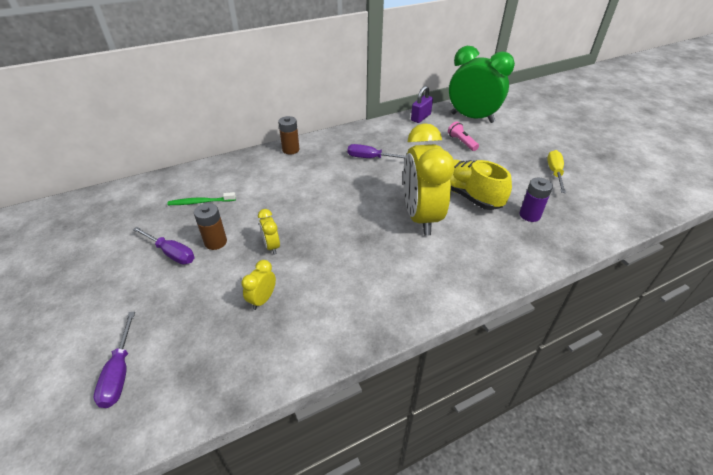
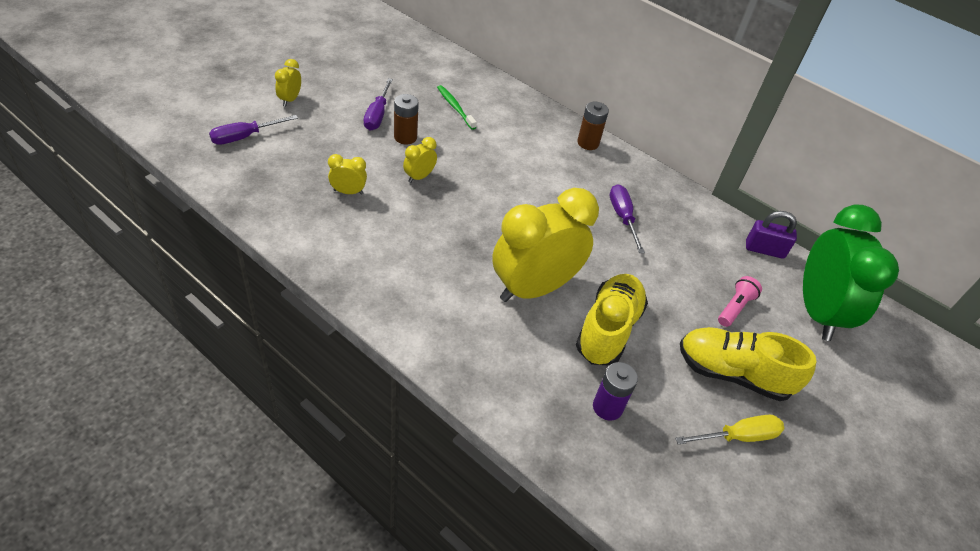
camera: 60 degrees right, 5 degrees up
none -> yellow clock [275,59,301,107]
none -> yellow shoe [680,327,817,401]

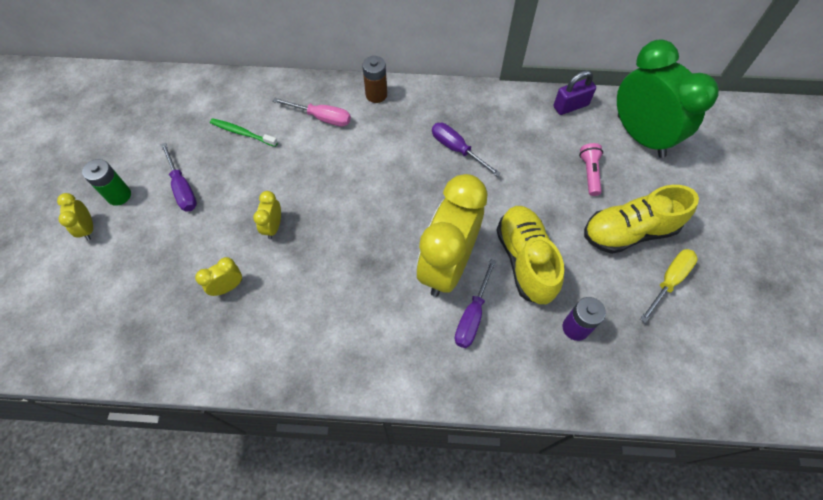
camera: 30 degrees left, 15 degrees up
purple screwdriver [209,115,298,145] -> purple screwdriver moved to [455,259,496,348]
brown battery [394,94,419,145] -> none
none -> green battery [82,159,131,206]
none -> pink screwdriver [272,98,351,126]

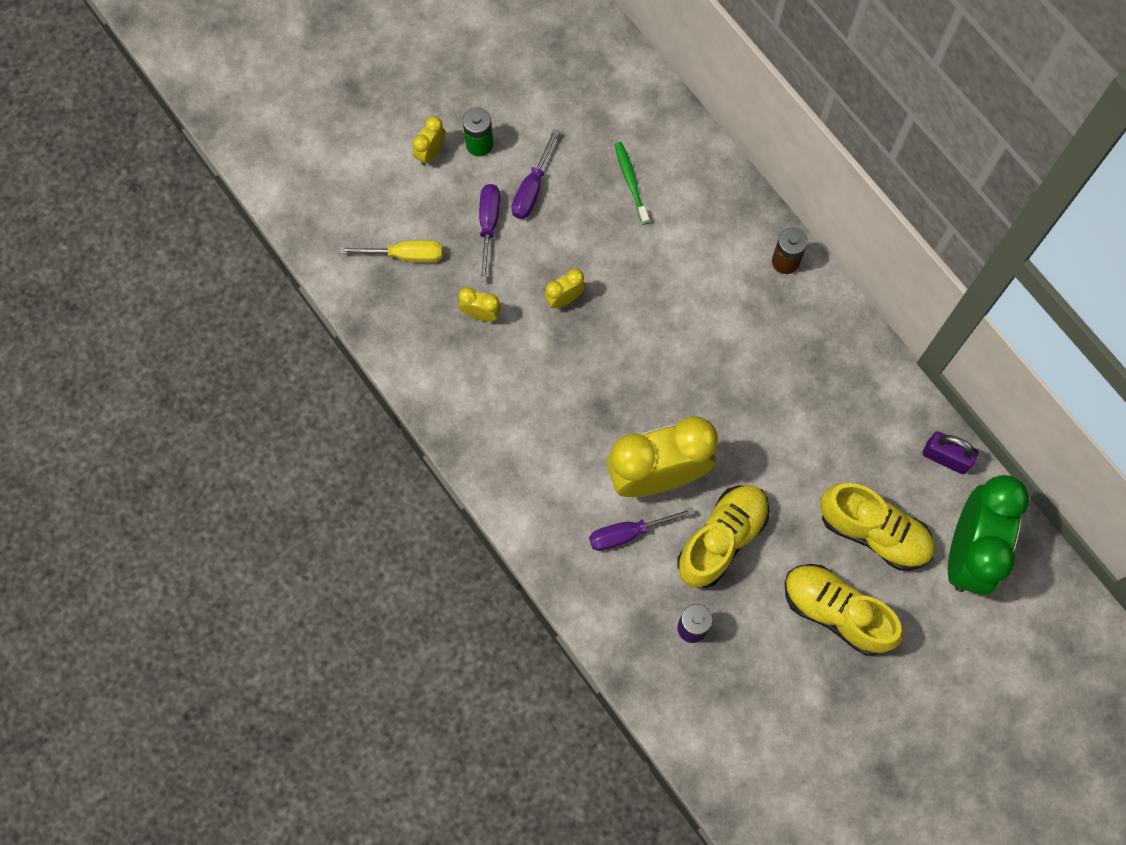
camera: 50 degrees right, 10 degrees up
pink screwdriver [272,98,351,126] -> none
purple screwdriver [432,123,501,177] -> purple screwdriver moved to [479,184,500,282]
pink flashlight [579,143,603,196] -> yellow shoe [820,483,935,570]
yellow screwdriver [640,249,698,323] -> yellow screwdriver moved to [339,240,443,262]

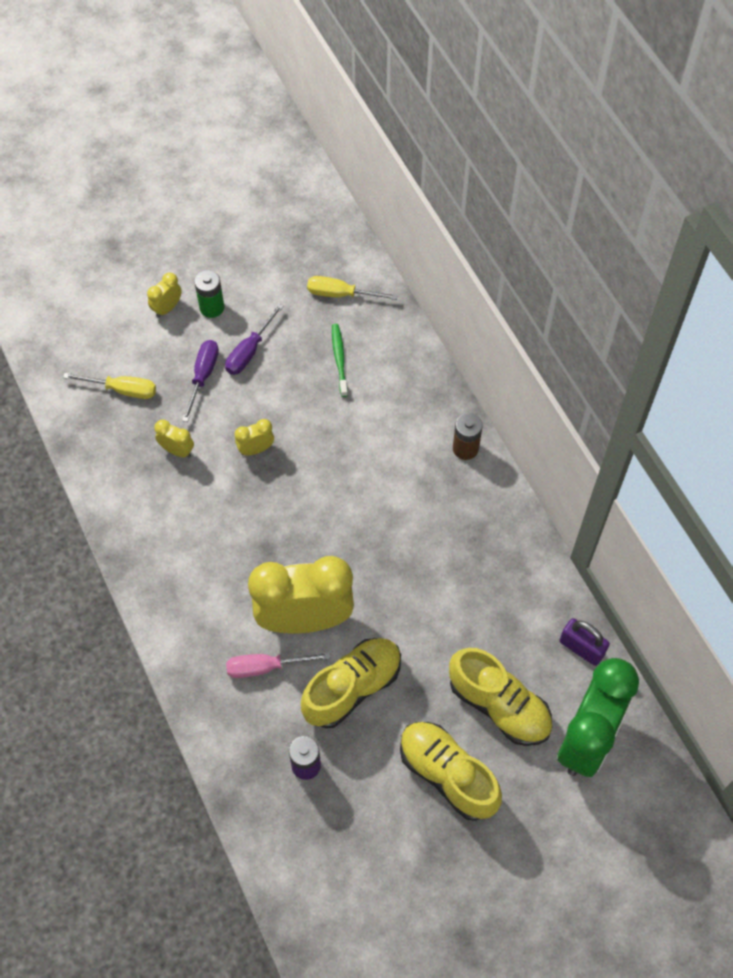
camera: 10 degrees right, 10 degrees down
purple screwdriver [589,508,695,551] -> pink screwdriver [226,652,331,678]
none -> yellow screwdriver [307,276,398,300]

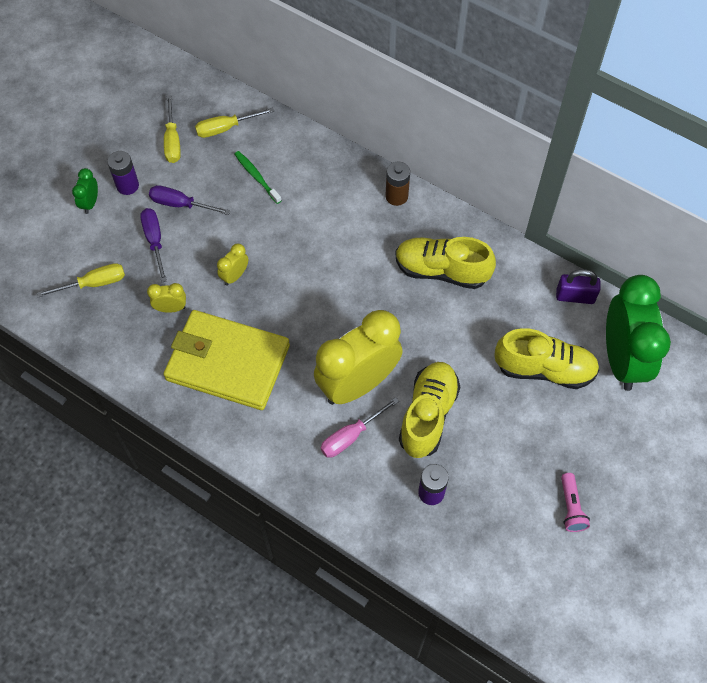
camera: 30 degrees left, 0 degrees up
yellow clock [147,273,182,318] -> green clock [72,168,98,214]
green battery [194,270,224,318] -> purple battery [107,151,139,195]
purple screwdriver [225,304,284,375] -> purple screwdriver turned 105 degrees clockwise [149,185,230,215]
yellow shoe [400,722,502,821] -> yellow shoe moved to [396,237,496,289]
none -> yellow wallet [163,310,290,410]
none -> yellow screwdriver [164,95,181,163]
none -> pink flashlight [561,473,590,532]

